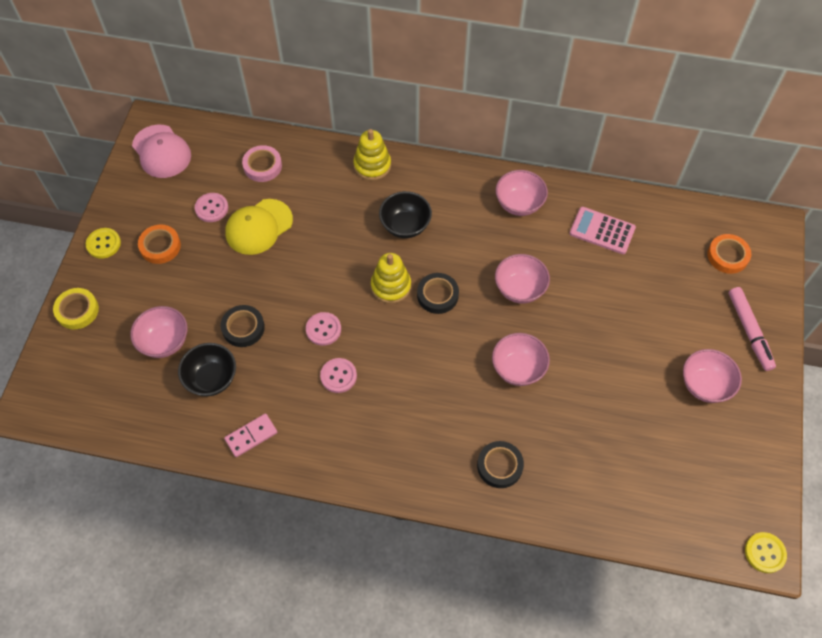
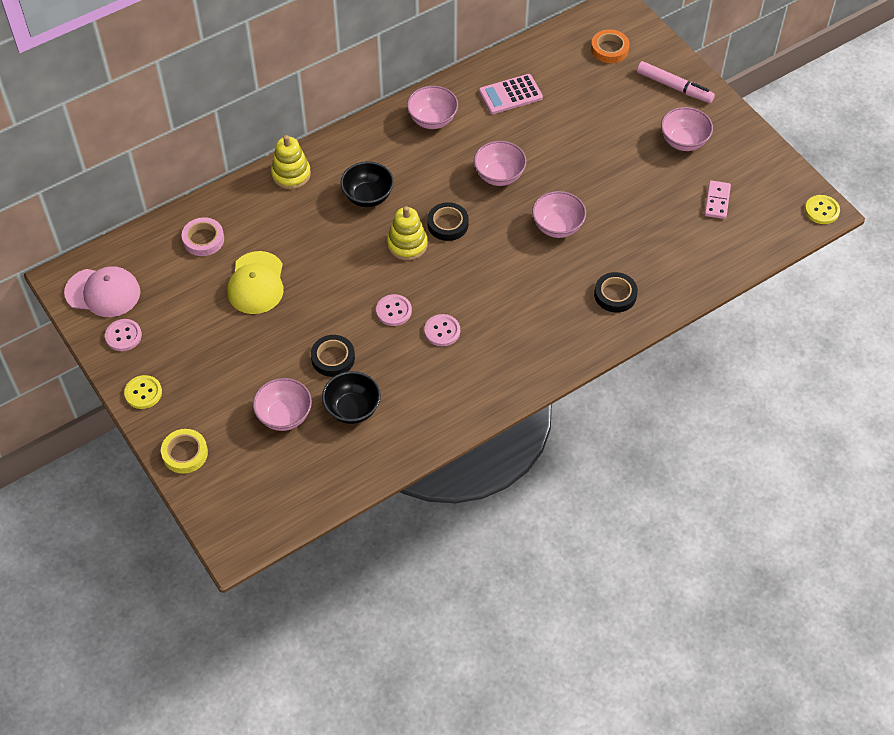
camera: 45 degrees left, 5 degrees down
orange tape [138,225,181,264] -> none
pink button [195,193,228,222] -> pink button moved to [105,319,142,351]
pink domino [224,413,277,457] -> pink domino moved to [704,180,731,219]

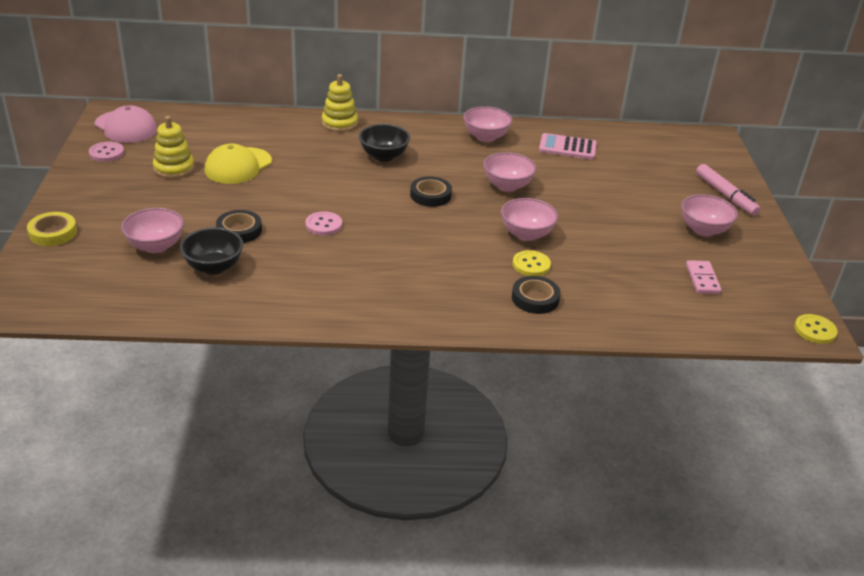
camera: 30 degrees right, 20 degrees down
yellow button [124,375,162,409] -> yellow button moved to [513,250,551,276]
pink tape [182,217,224,256] -> none
yellow stacking toy [387,206,428,261] -> yellow stacking toy moved to [153,116,194,179]
pink button [424,314,460,346] -> none
orange tape [591,29,630,63] -> none
pink domino [704,180,731,219] -> pink domino turned 45 degrees counterclockwise [686,260,722,294]

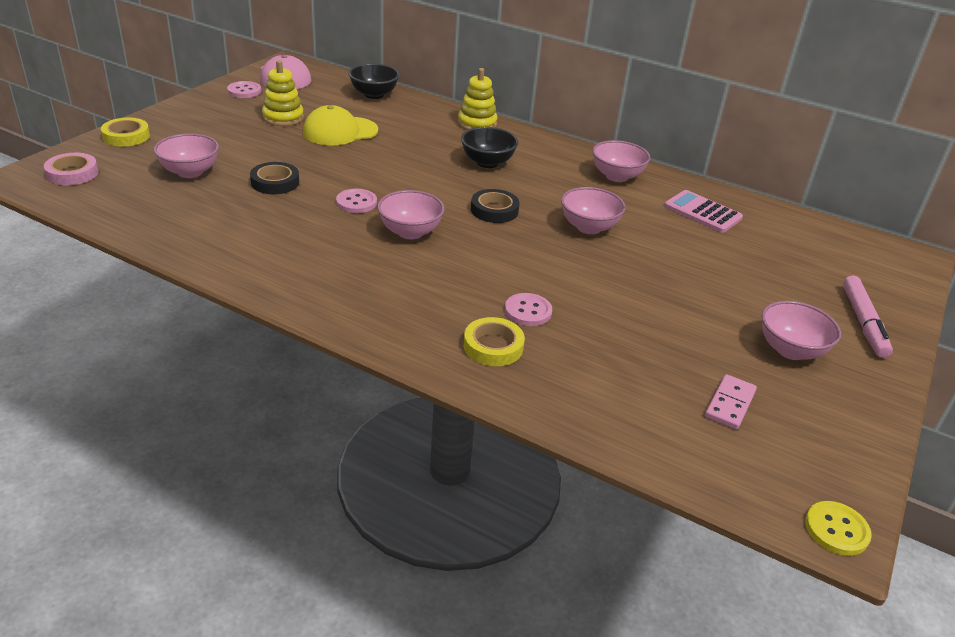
camera: 30 degrees right, 0 degrees up
black bowl [180,227,243,275] -> black bowl moved to [348,64,400,99]
pink bowl [501,198,558,241] -> pink bowl moved to [377,190,445,239]
black tape [512,276,561,314] -> yellow tape [464,317,525,366]
yellow button [513,250,551,276] -> pink button [505,293,552,326]
none -> pink tape [44,153,98,185]

